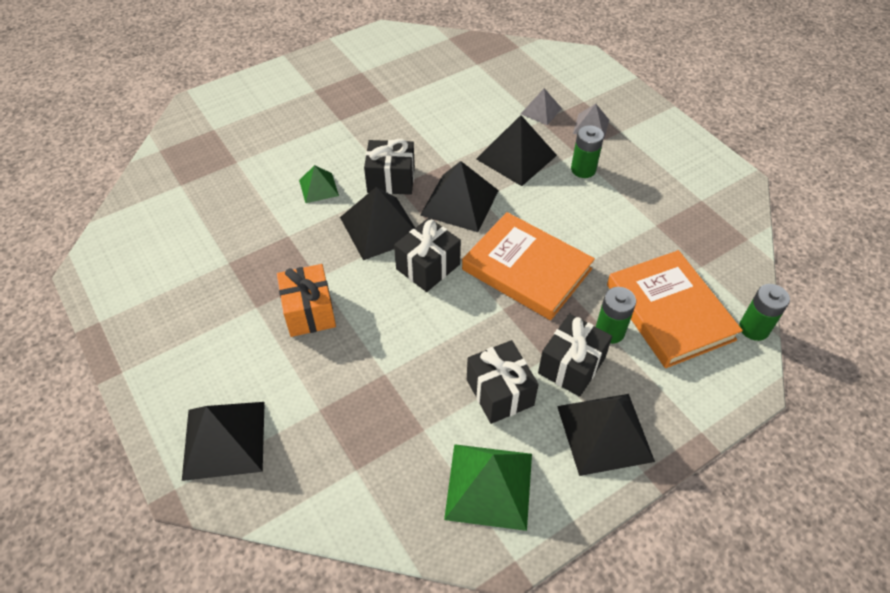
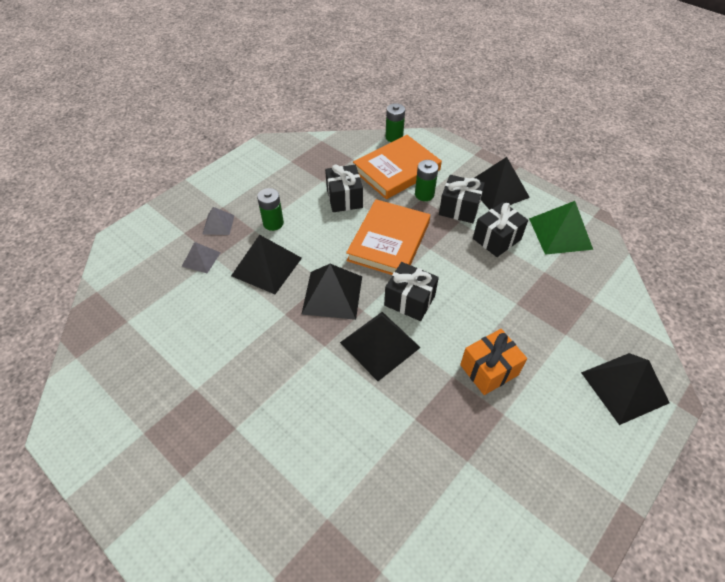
camera: 105 degrees left, 0 degrees up
green pyramid [299,165,339,203] -> none
black gift [364,139,415,195] -> black gift moved to [325,164,363,212]

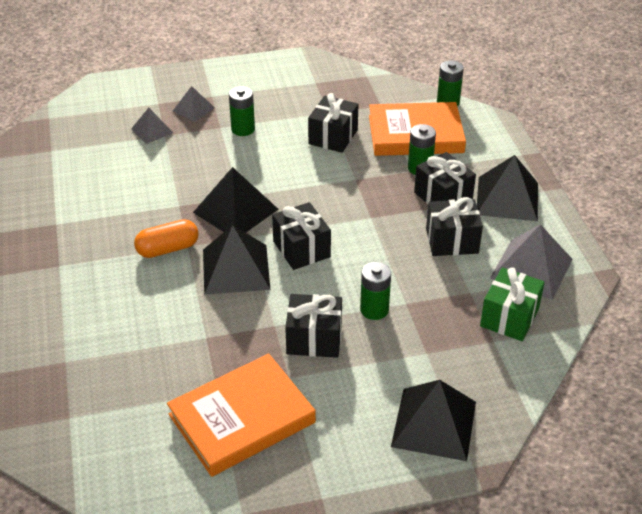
camera: 35 degrees right, 10 degrees down
black pyramid [231,235,302,294] -> none
orange book [346,199,430,275] -> orange book moved to [167,353,316,477]
orange gift [460,329,527,395] -> black gift [285,294,342,358]
green pyramid [529,201,593,255] -> grey pyramid [490,224,573,300]
none -> orange capsule [134,219,199,258]
none -> green battery [360,262,391,320]
none -> green gift [480,267,545,341]

